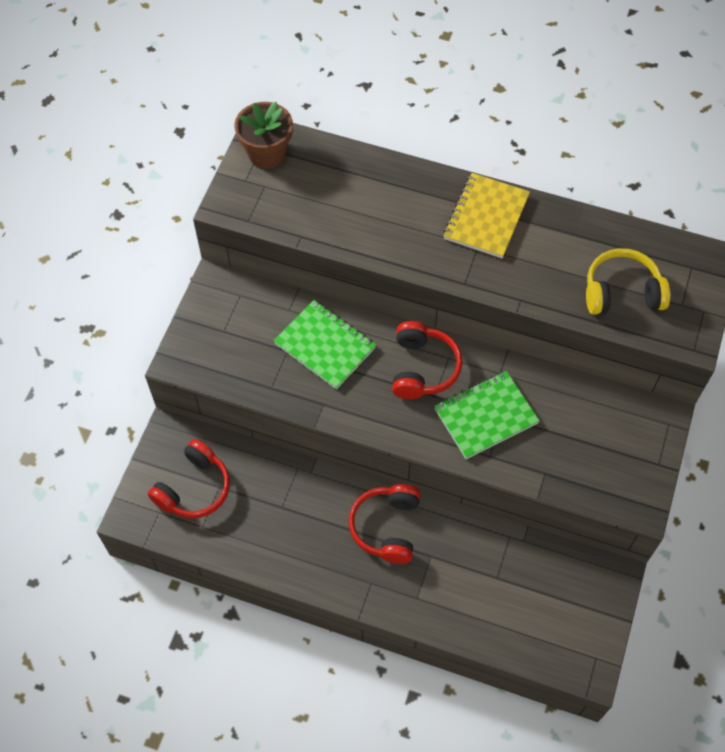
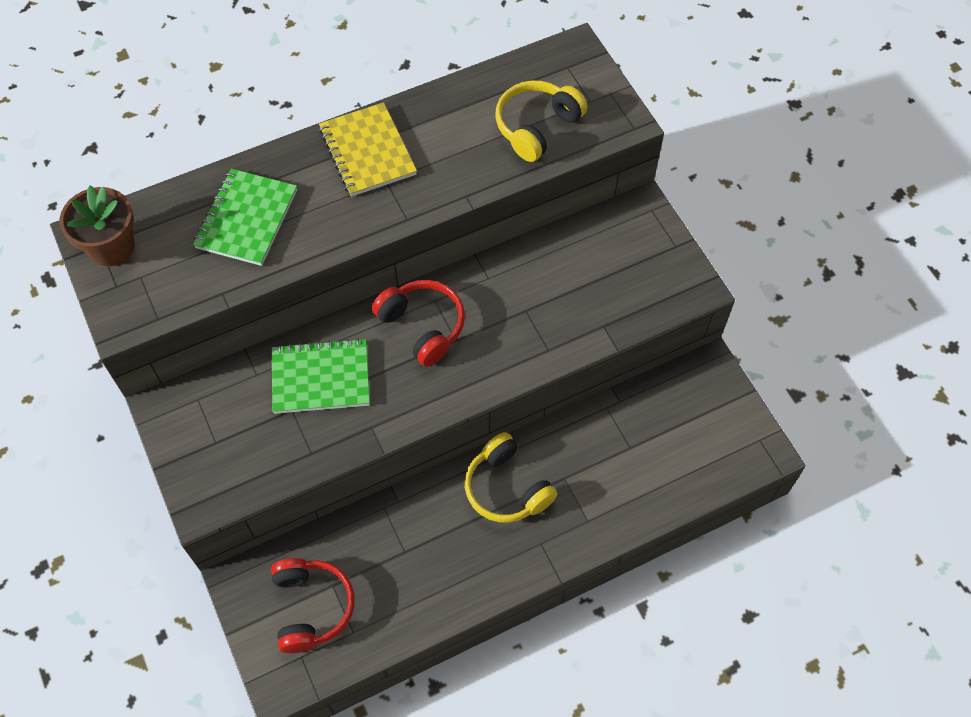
camera: 45 degrees left, 0 degrees up
red headphones [349,484,421,564] -> yellow headphones [465,432,557,523]
green notebook [434,371,540,459] -> green notebook moved to [193,169,297,266]

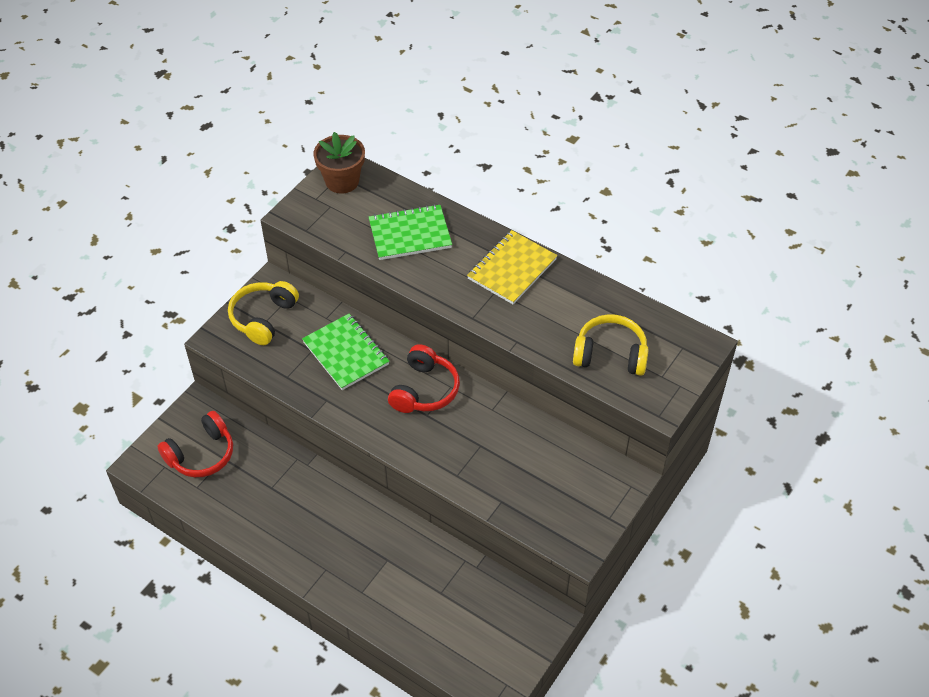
camera: 60 degrees right, 10 degrees down
yellow headphones [465,432,557,523] -> yellow headphones moved to [228,281,299,345]

